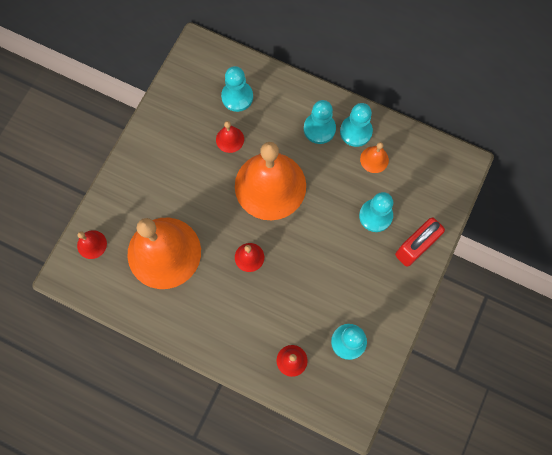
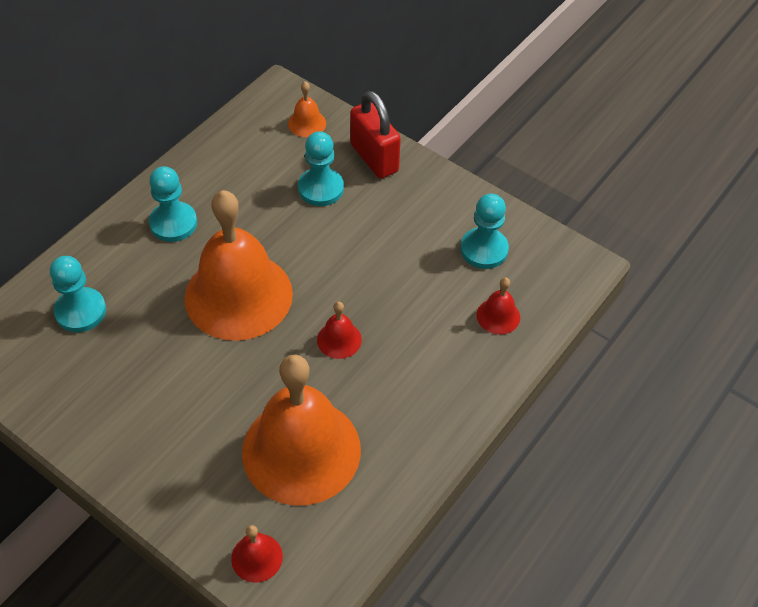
camera: 80 degrees left, 20 degrees down
red bell [216,121,244,153] -> none
turquoise pawn [340,103,373,147] -> none
orange bell [360,142,389,173] -> orange bell moved to [288,82,326,137]

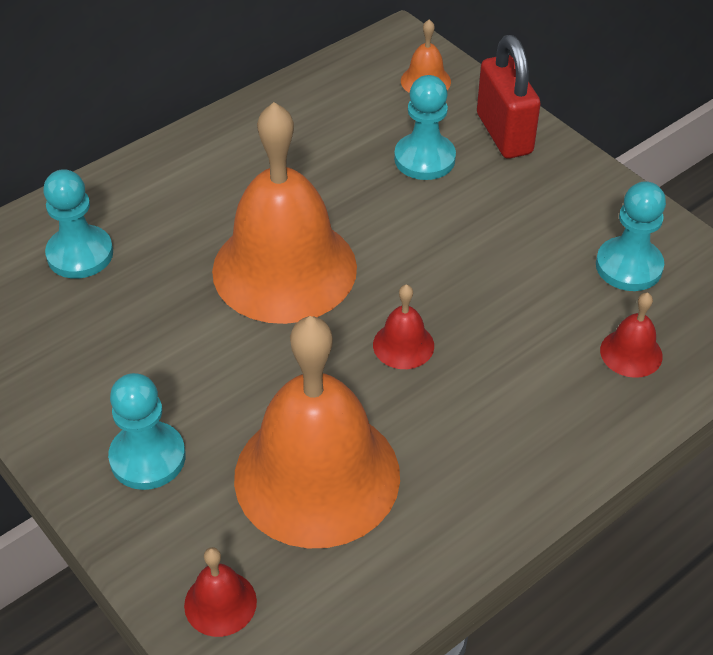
camera: 15 degrees right, 5 degrees down
turquoise pawn [149,166,197,242] -> turquoise pawn moved to [108,373,186,490]

